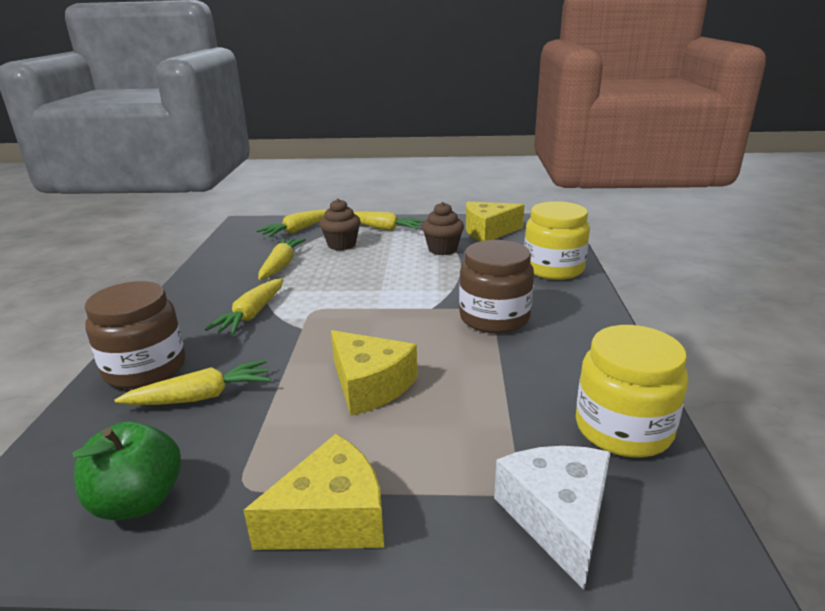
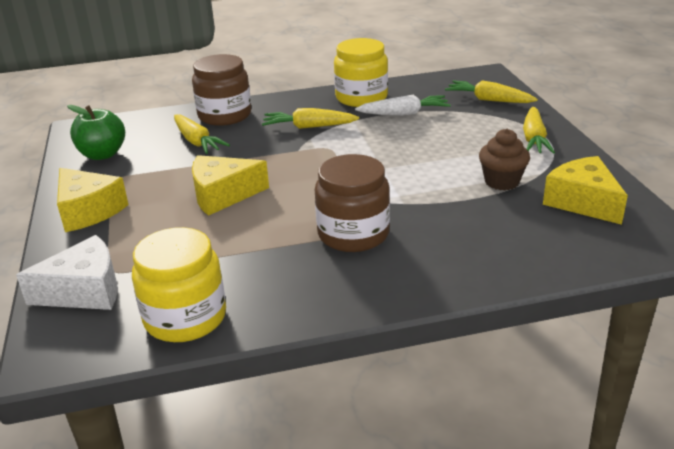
camera: 75 degrees right, 5 degrees up
yellow carrot [258,238,306,280] -> white carrot [355,94,451,116]
brown cupcake [319,199,361,250] -> none
yellow cheese [331,330,418,416] -> yellow cheese turned 45 degrees clockwise [192,155,269,216]
yellow jar [524,201,590,280] -> yellow jar moved to [334,38,388,107]

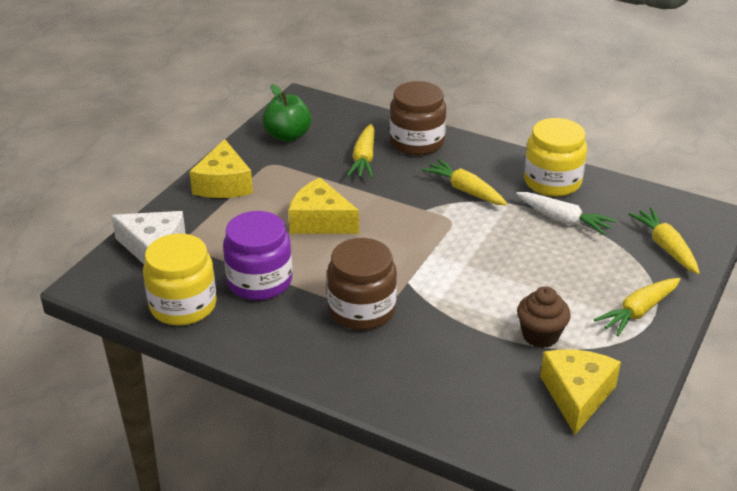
camera: 40 degrees right, 5 degrees up
none -> purple jar [223,211,292,300]

